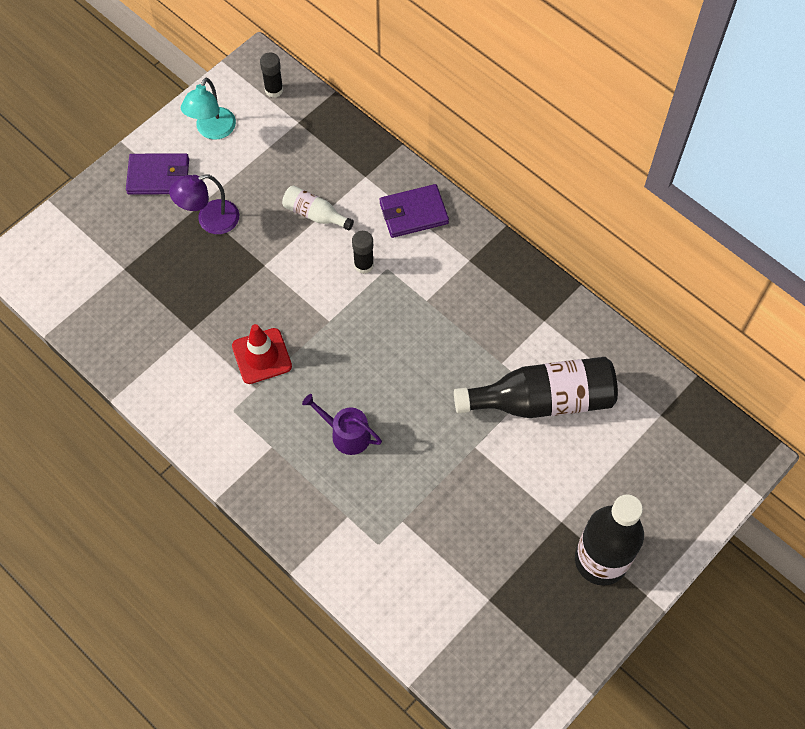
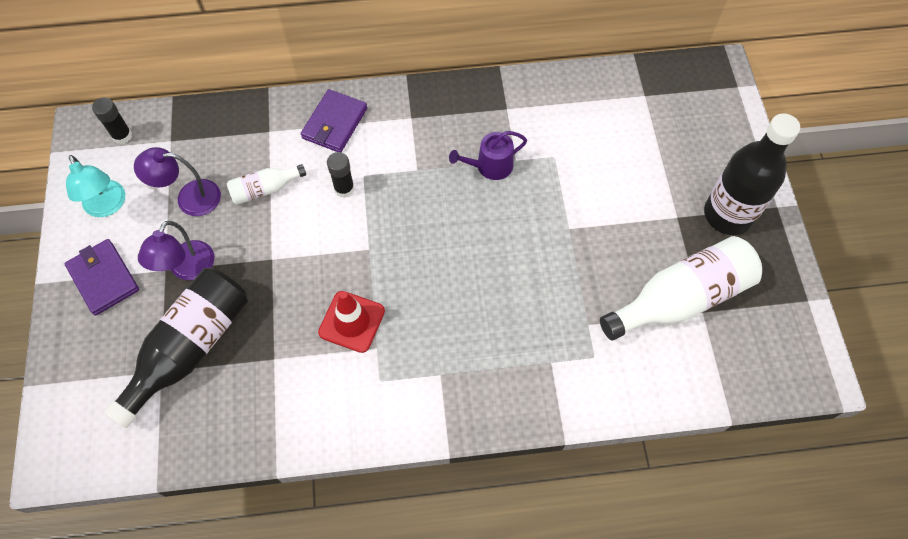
camera: 50 degrees left, 0 degrees up
purple wallet [126,153,189,195] -> purple wallet turned 75 degrees counterclockwise [64,239,139,316]
purple watering can [302,394,382,455] -> purple watering can moved to [449,131,527,180]
black bottle [454,357,618,418] -> black bottle moved to [104,268,248,428]
none -> purple lamp [134,147,221,216]
none -> white bottle [600,236,762,341]

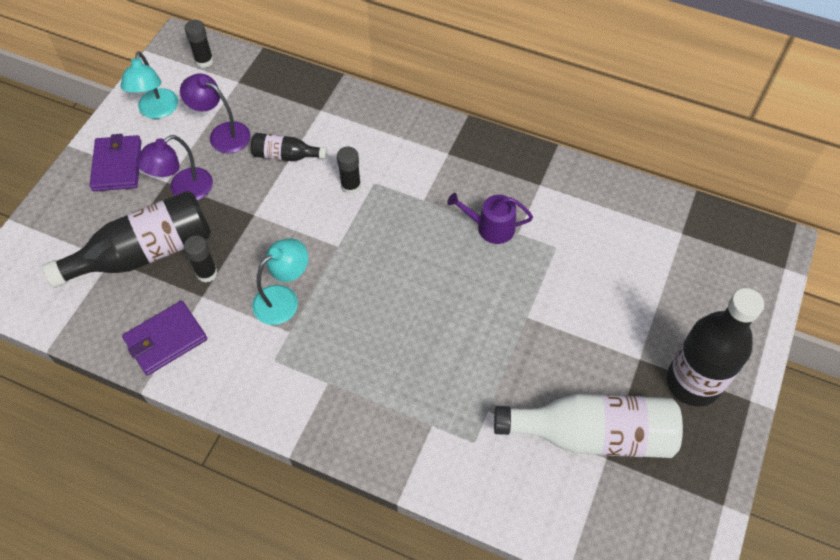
camera: 30 degrees right, 5 degrees down
white bottle [227,164,306,205] -> black bottle [251,133,327,161]
purple wallet [301,89,367,152] -> purple wallet moved to [122,301,207,376]
red traffic cone [318,291,385,353] -> turquoise lamp [252,238,308,325]
none -> black glue stick [184,235,218,283]

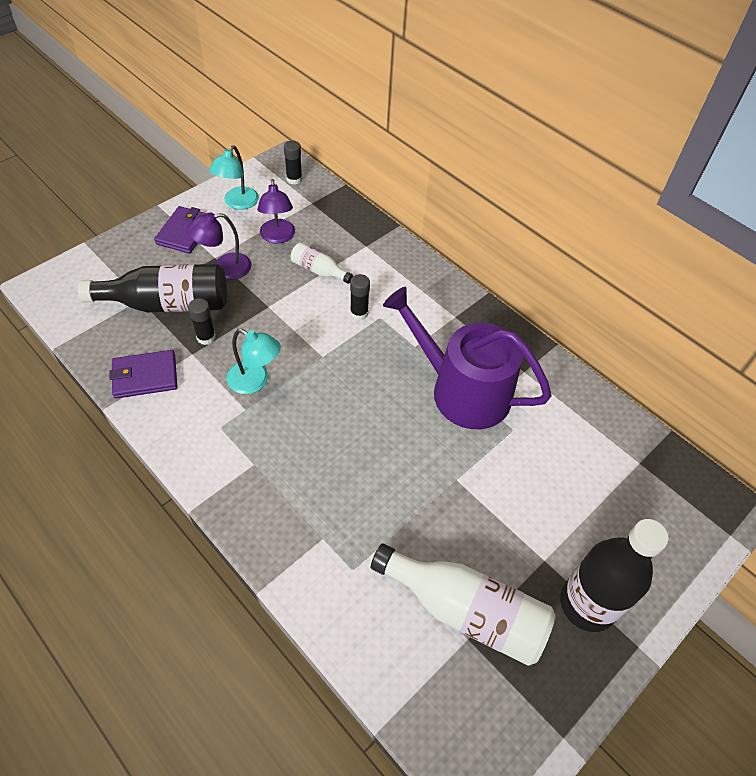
camera: 20 degrees right, 5 degrees down
purple lamp [180,73,251,153] -> purple lamp turned 150 degrees counterclockwise [257,179,295,244]
black bottle [251,133,327,161] -> white bottle [291,243,353,284]
turquoise lamp [252,238,308,325] -> turquoise lamp turned 45 degrees clockwise [227,329,281,394]
purple watering can [447,193,533,244] -> purple watering can [383,287,552,429], size x2.20

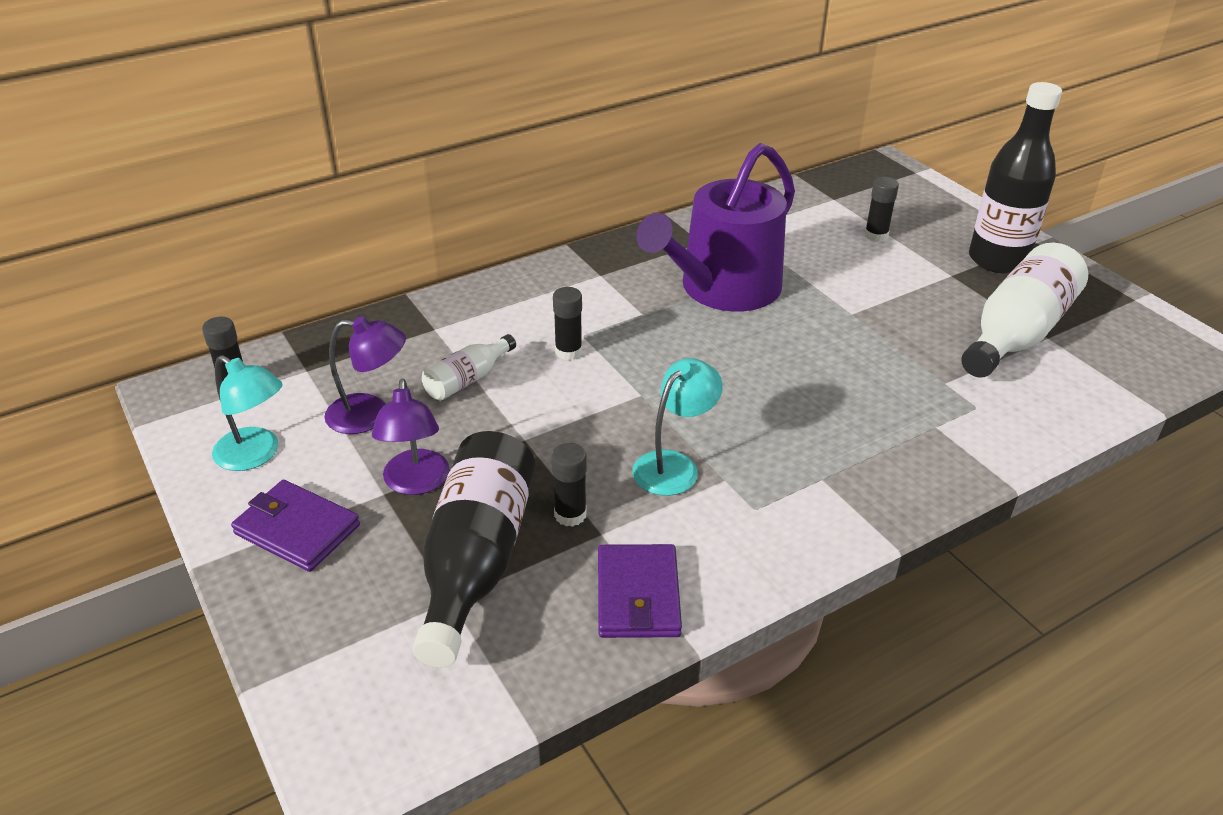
camera: 75 degrees left, 15 degrees down
none -> black glue stick [864,177,899,242]

